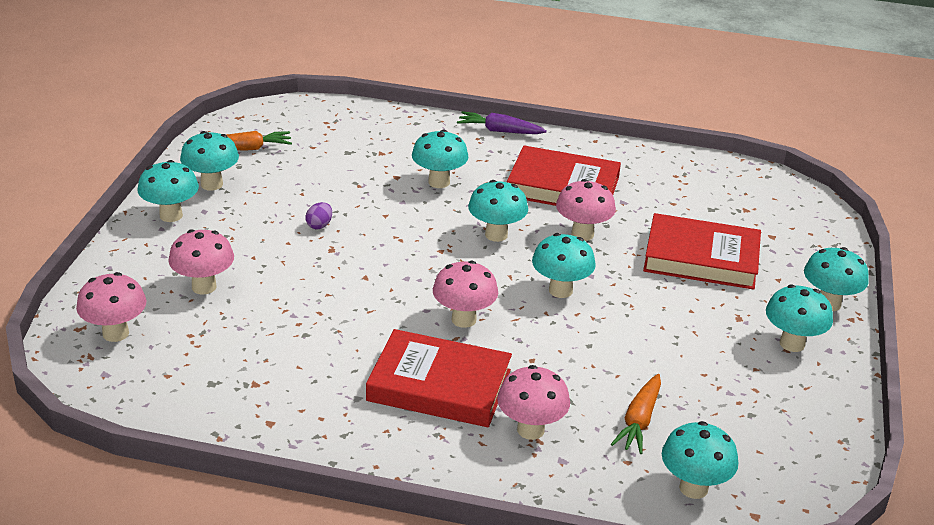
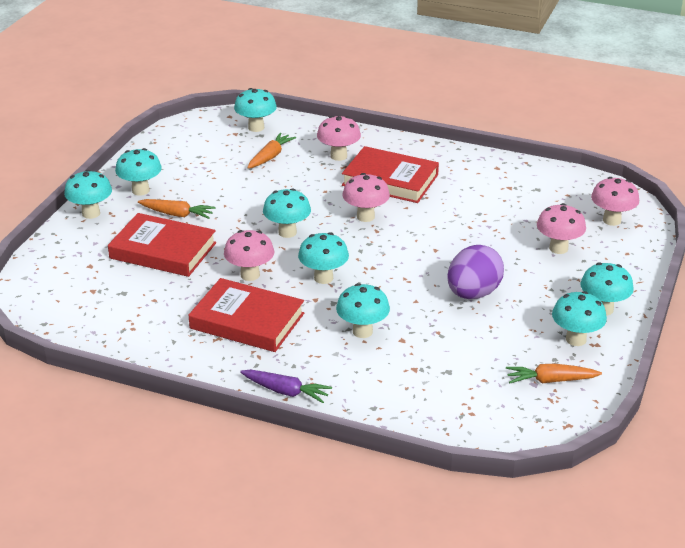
camera: 170 degrees left, 0 degrees up
purple egg [305,202,332,230] -> purple egg [448,245,504,299], size x2.45
none -> orange carrot [138,199,216,219]

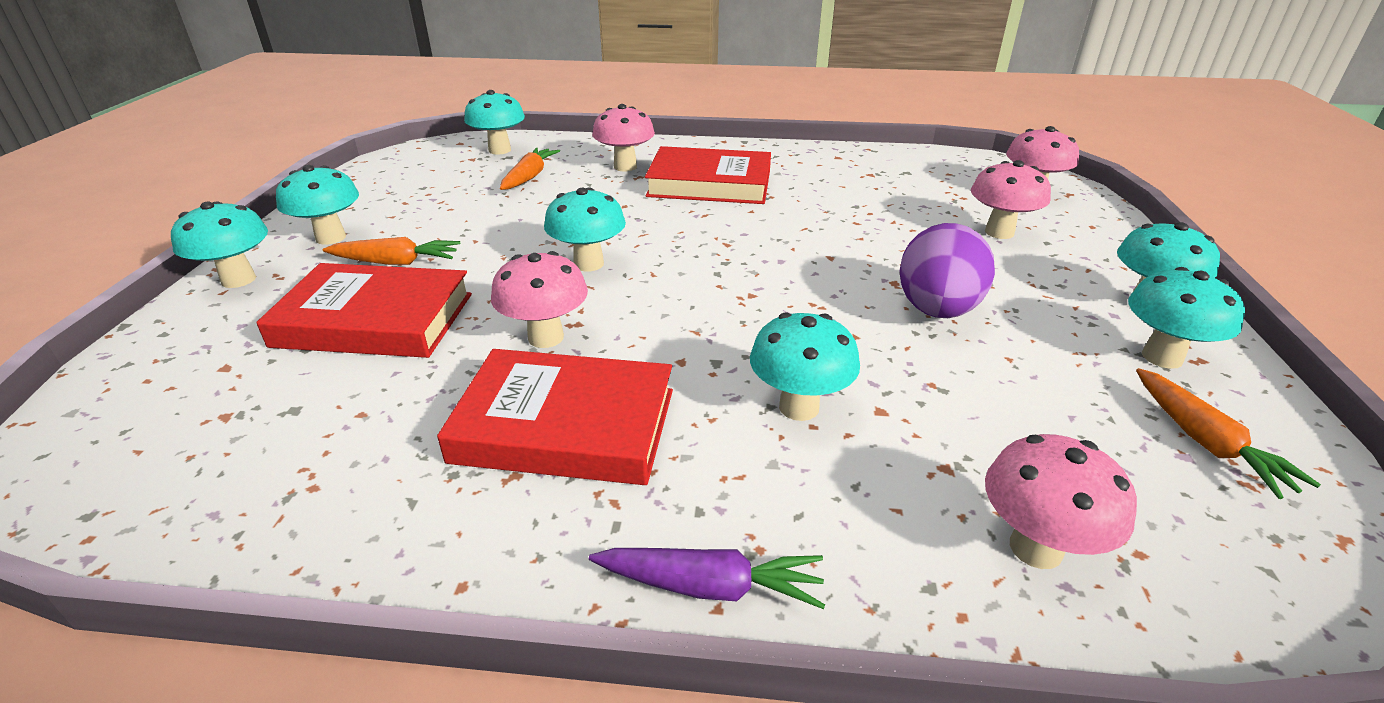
camera: 15 degrees left, 0 degrees up
turquoise mushroom [298,232,349,284] -> none
pink mushroom [342,173,390,222] -> pink mushroom moved to [985,434,1137,569]
orange carrot [506,364,602,383] -> orange carrot turned 90 degrees counterclockwise [1136,368,1321,499]

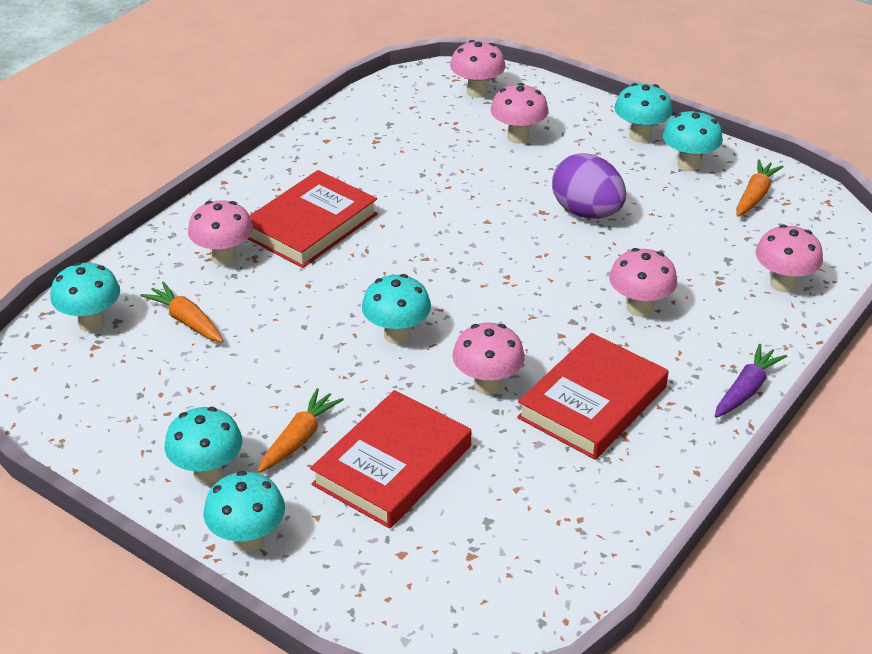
camera: 60 degrees left, 5 degrees up
turquoise mushroom [750,312,860,421] -> pink mushroom [609,248,677,317]
orange carrot [1136,368,1321,499] -> orange carrot turned 75 degrees counterclockwise [736,159,784,217]

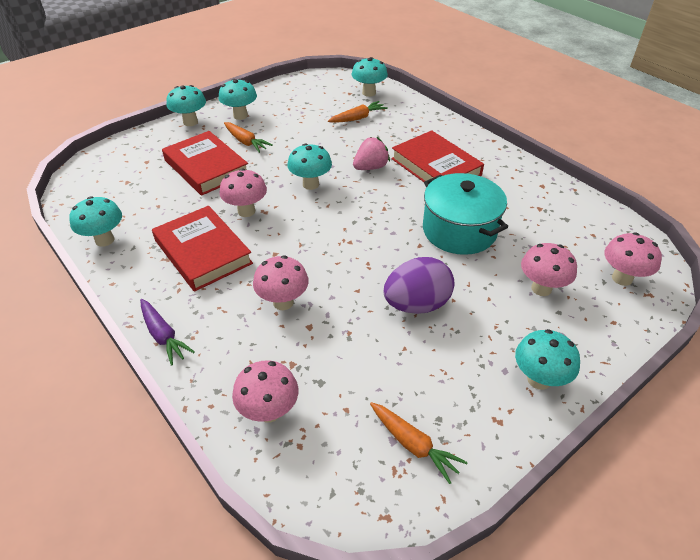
camera: 105 degrees right, 5 degrees up
pink mushroom [188,200,253,266] -> none
turquoise mushroom [663,110,723,171] -> turquoise mushroom moved to [69,196,122,247]
none -> pink strawberry [353,137,390,170]
none -> turquoise pot [423,173,508,255]

